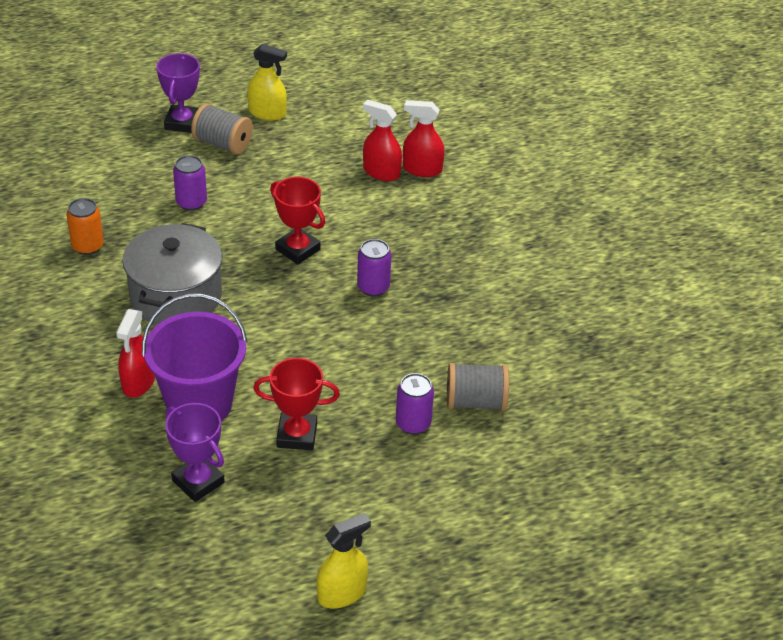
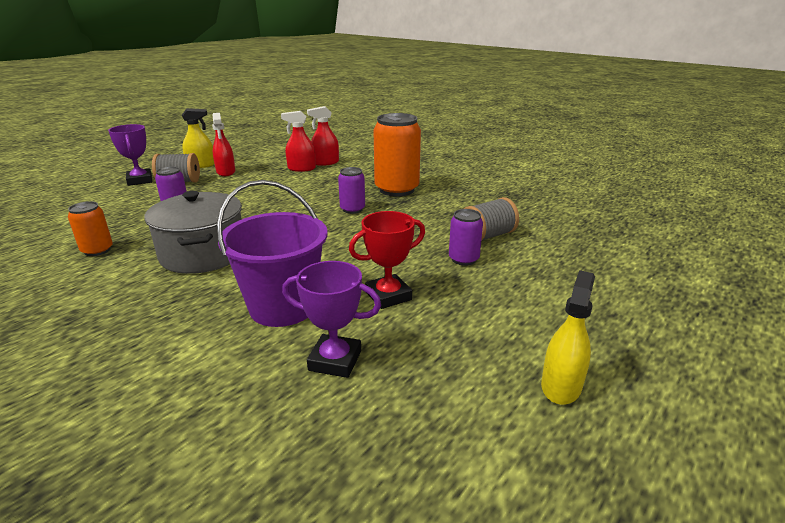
camera: 30 degrees left, 15 degrees down
red spray bottle [116,309,155,397] -> red spray bottle moved to [212,113,235,176]
red trophy [270,177,325,265] -> none
none -> orange can [374,113,421,197]

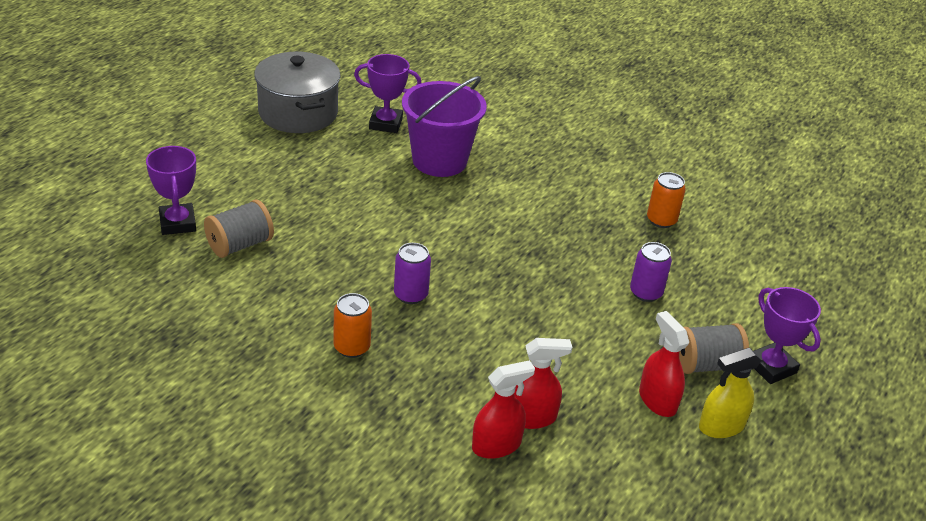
camera: 170 degrees right, 10 degrees up
grey pot [145,191,242,274] -> grey pot moved to [254,52,340,133]
red trophy [349,211,425,309] -> none
orange can [374,113,421,197] -> orange can [333,293,372,358], size x0.52
purple can [449,209,483,266] -> none
yellow spray bottle [541,270,595,405] -> none
none -> purple trophy [146,146,196,235]

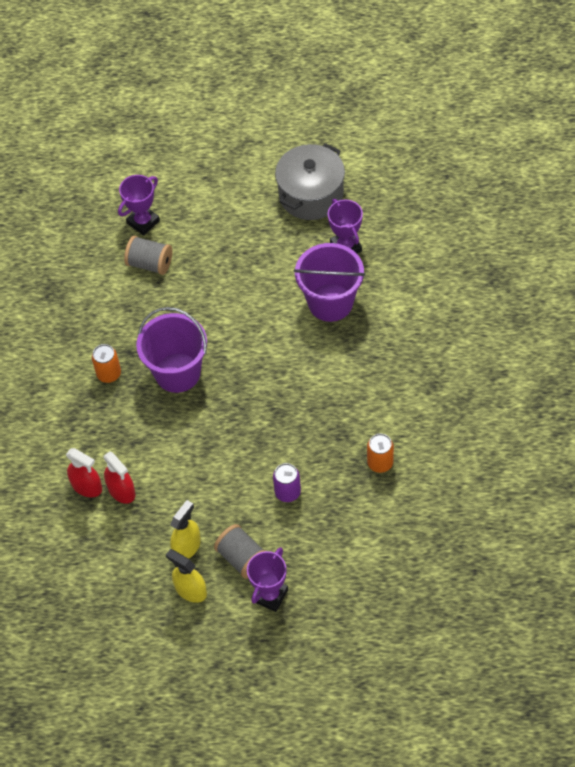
camera: 65 degrees right, 20 degrees up
purple can [394,243,431,304] -> purple bucket [136,307,207,393]
red spray bottle [639,311,689,417] -> yellow spray bottle [170,500,201,559]

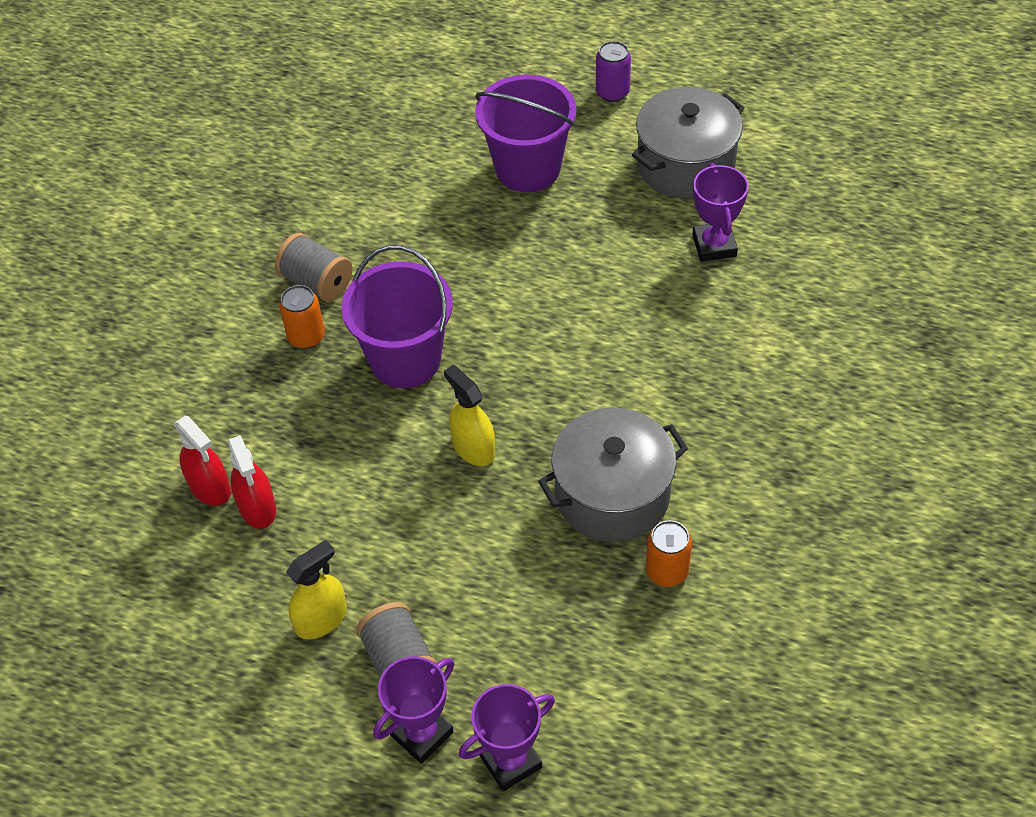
camera: 15 degrees right, 5 degrees down
purple trophy [118,175,160,236] -> purple trophy moved to [459,684,555,791]
grey spool [124,235,172,275] -> grey spool moved to [275,233,353,302]
yellow spray bottle [166,549,207,603] -> yellow spray bottle moved to [444,365,495,466]
purple can [273,463,301,502] -> purple can moved to [596,41,631,102]
purple bucket [294,243,365,322] -> purple bucket moved to [475,75,576,192]
none -> grey pot [538,408,688,542]

